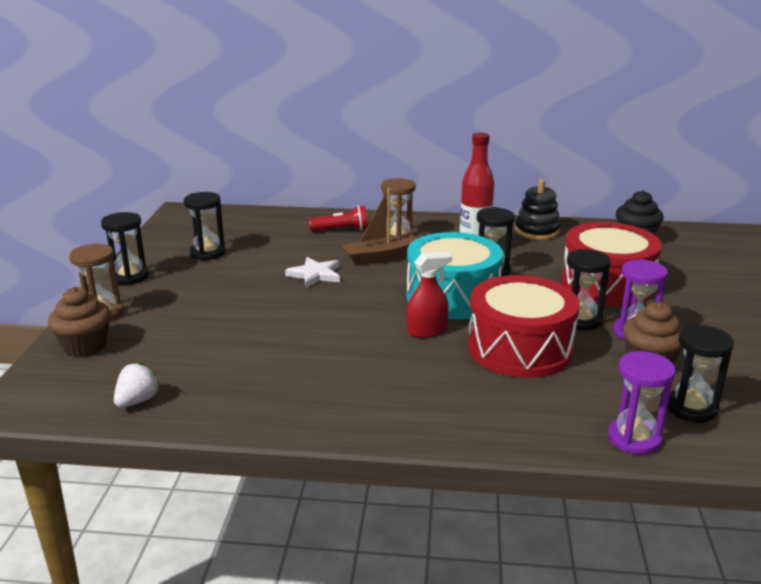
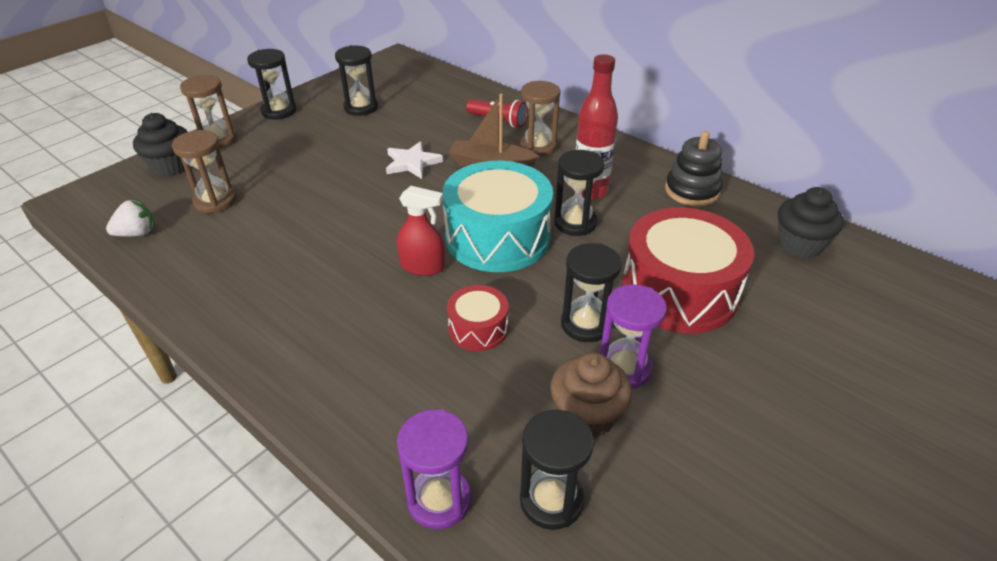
camera: 35 degrees right, 15 degrees up
brown cupcake [48,287,111,357] -> black cupcake [133,113,188,177]
red drum [468,275,580,378] -> red drum [447,285,509,351], size x0.49
none -> brown hourglass [172,130,236,213]

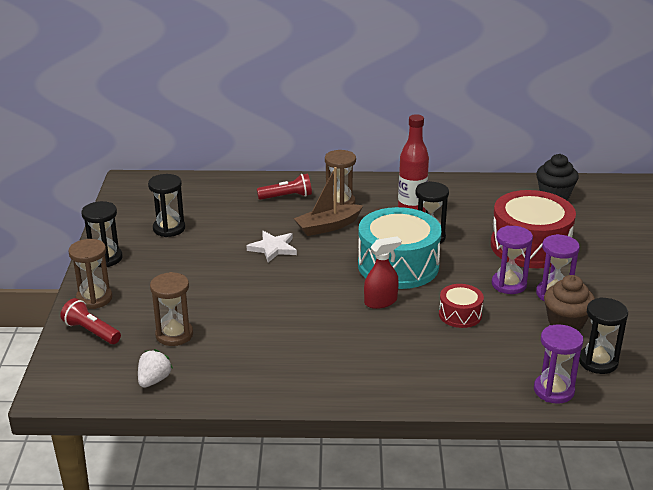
camera: 40 degrees left, 10 degrees down
black cupcake [133,113,188,177] -> red flashlight [61,298,121,344]
black hourglass [561,243,622,342] -> purple hourglass [492,226,533,294]
black stacking toy [665,131,722,206] -> none

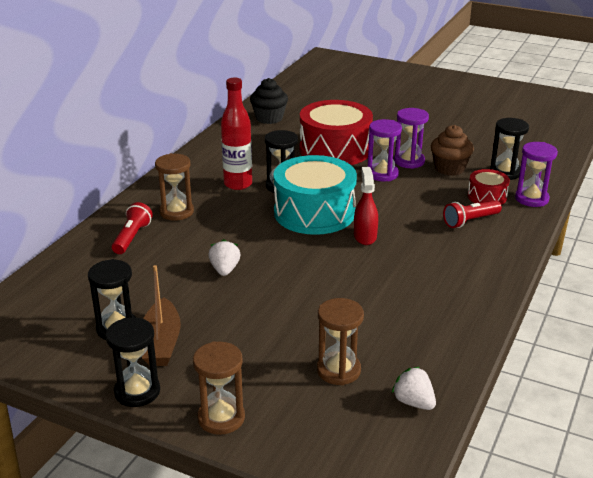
camera: 65 degrees left, 0 degrees up
red flashlight [61,298,121,344] -> red flashlight moved to [443,200,502,228]
white star [247,231,297,263] -> white strawberry [208,239,240,276]
brown boat [293,167,363,236] -> brown boat moved to [142,265,181,366]
red drum [439,284,484,328] -> red drum moved to [468,169,510,205]

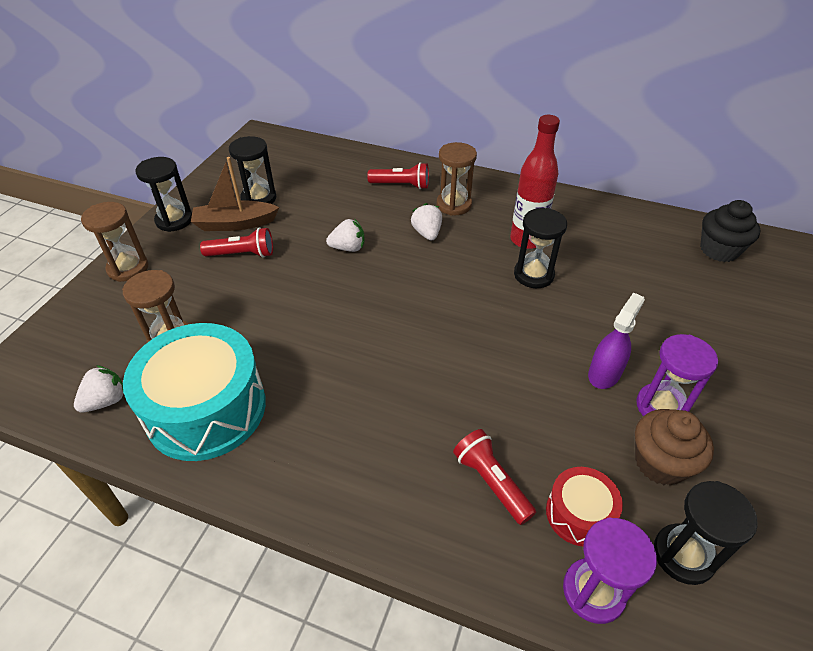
camera: 85 degrees right, 15 degrees up
turquoise drum [273,155,357,235] -> turquoise drum moved to [123,323,266,461]
red drum [300,100,373,165] -> none
red spray bottle [354,167,378,245] -> none
purple hourglass [368,119,402,181] -> purple spray bottle [588,292,645,389]
none -> red flashlight [200,227,273,258]
none -> white strawberry [411,203,442,241]

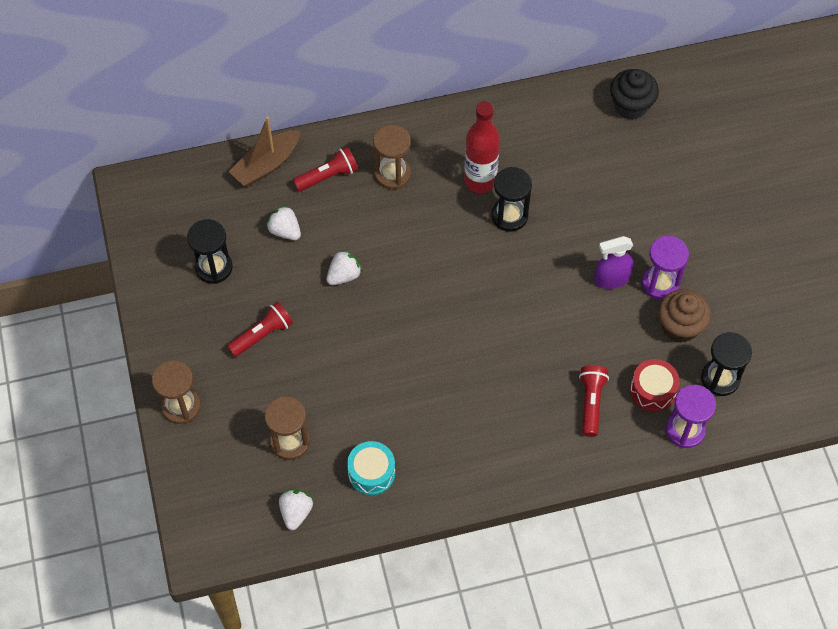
camera: 35 degrees left, 15 degrees up
turquoise drum [123,323,266,461] -> turquoise drum [347,441,395,495], size x0.49
black hourglass [135,157,192,232] -> none
brown boat [191,157,279,231] -> brown boat moved to [229,116,300,187]
white strawberry [411,203,442,241] -> white strawberry moved to [266,205,301,240]
red flashlight [453,429,536,525] -> red flashlight turned 75 degrees clockwise [579,365,609,437]
purple spray bottle [588,292,645,389] -> purple spray bottle turned 105 degrees counterclockwise [594,236,634,289]

